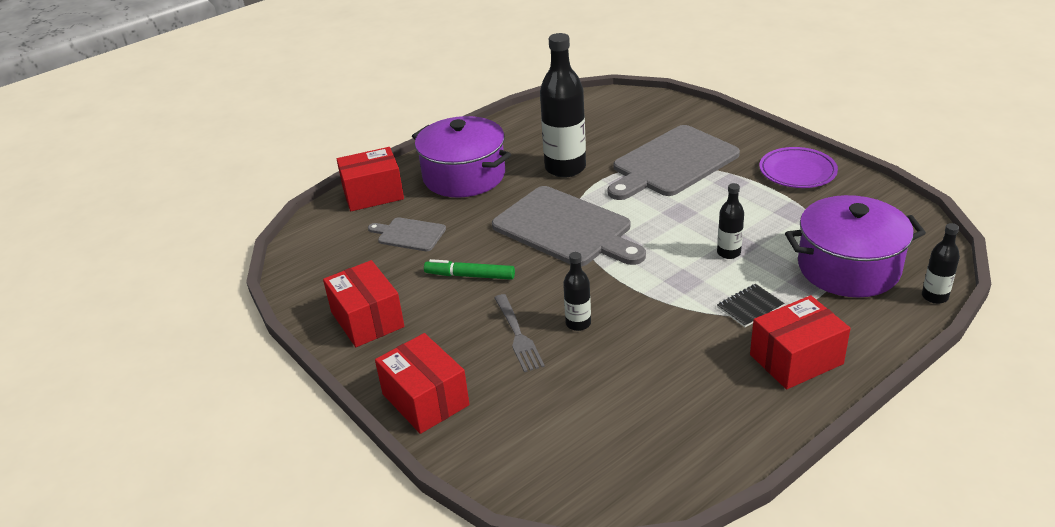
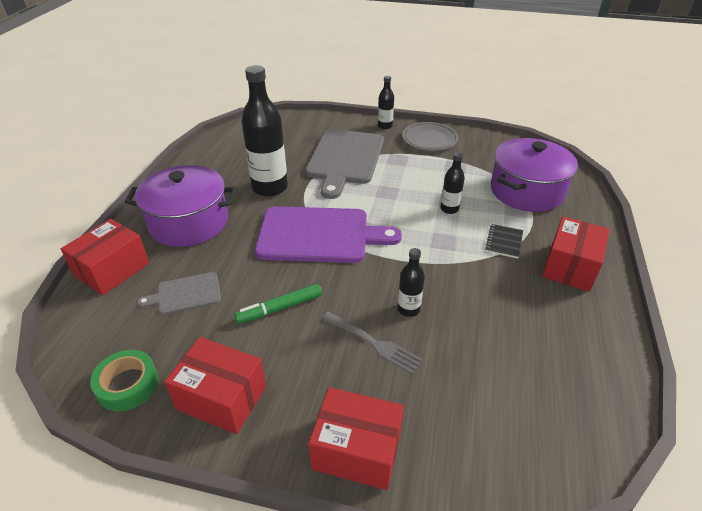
camera: 40 degrees left, 5 degrees up
grey cutting board [492,186,646,266] -> purple cutting board [255,206,402,263]
purple plate [759,147,838,188] -> grey plate [402,122,459,151]
black bottle [922,223,960,304] -> black bottle moved to [378,76,394,129]
none -> green tape [90,350,159,411]

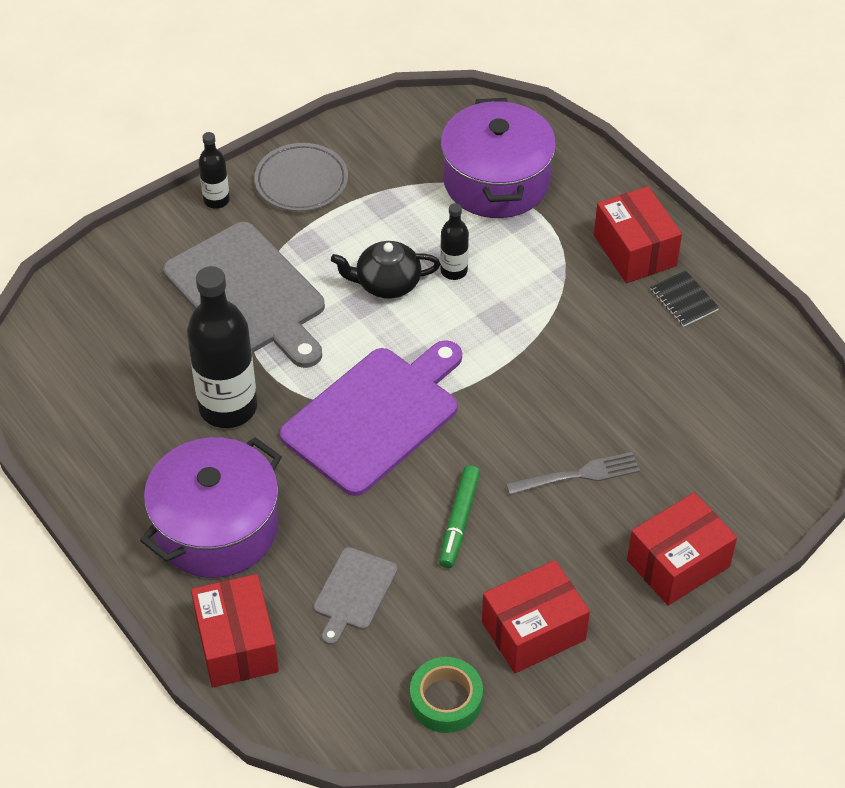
camera: 50 degrees left, 10 degrees up
black bottle [397,248,425,317] -> none
black notebook [485,224,523,258] -> black notebook moved to [650,270,719,327]
none -> black teapot [331,241,440,299]

